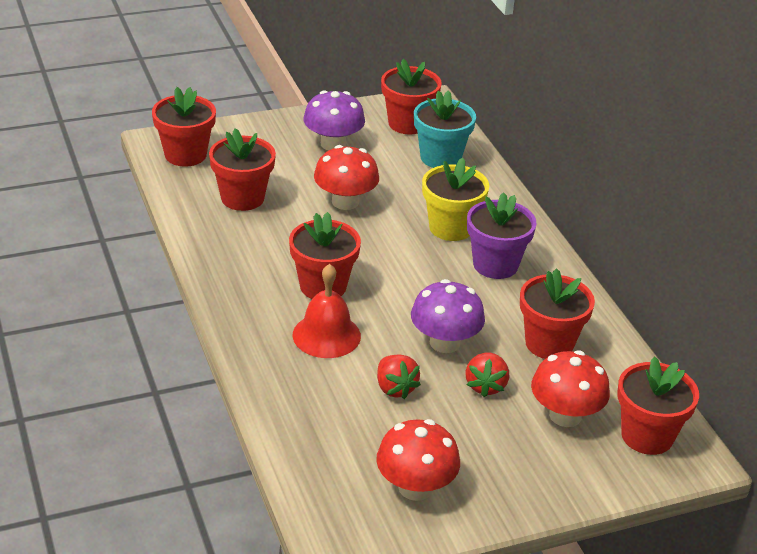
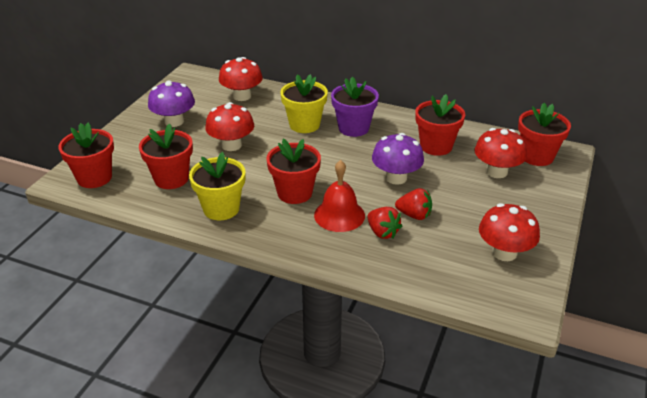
camera: 45 degrees left, 0 degrees up
red flower pot [381,59,442,134] -> none
turquoise flower pot [414,90,476,168] -> red mushroom [219,57,263,101]
red strawberry [465,353,509,397] -> red strawberry moved to [367,207,402,239]
none -> yellow flower pot [189,152,246,220]

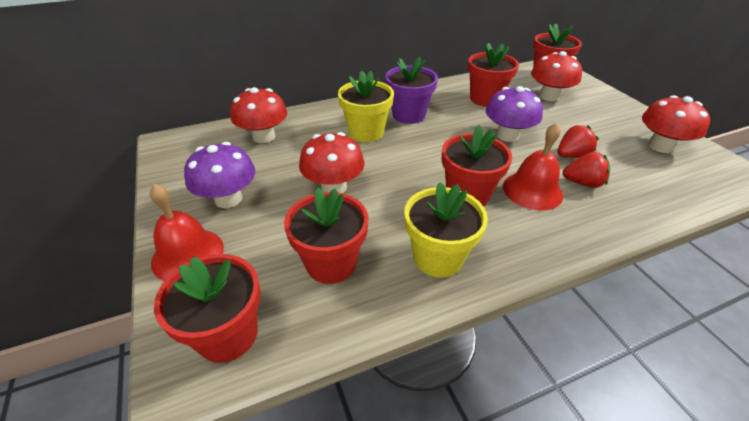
camera: 45 degrees left, 5 degrees up
none -> red bell [150,184,224,281]

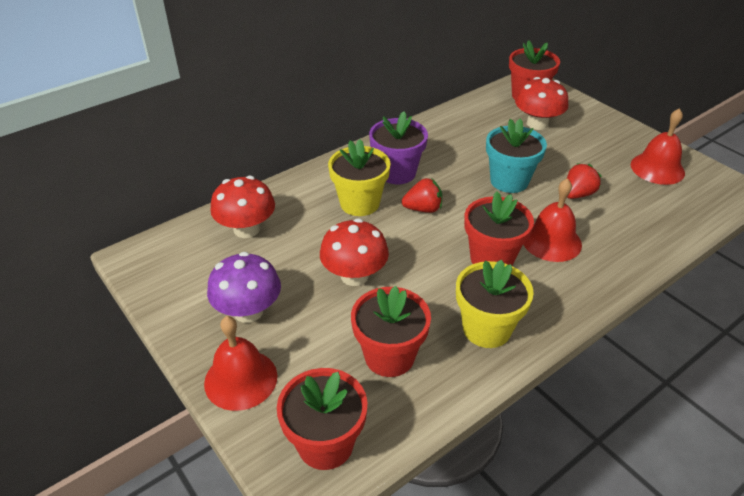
camera: 15 degrees left, 0 degrees up
red flower pot [468,43,519,107] -> none
purple mushroom [486,86,543,142] -> turquoise flower pot [486,119,547,193]
red strawberry [563,152,610,188] -> red strawberry moved to [402,178,442,213]
red mushroom [642,95,710,153] -> red bell [631,108,685,185]

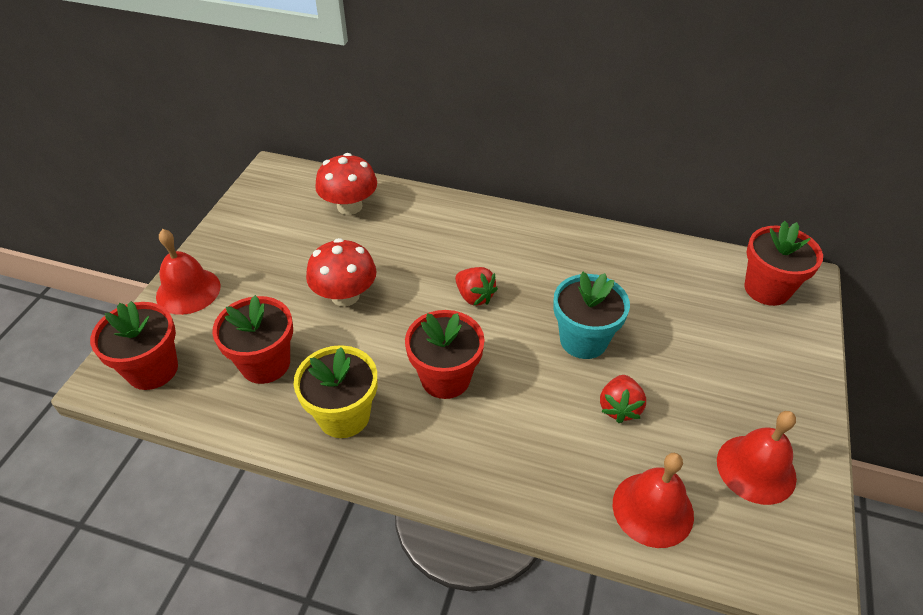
camera: 55 degrees right, 5 degrees up
purple mushroom [207,252,281,323] -> none
yellow flower pot [328,139,391,216] -> none
purple flower pot [369,111,428,184] -> none
red mushroom [515,77,568,130] -> none
red bell [523,178,582,262] -> red bell moved to [613,453,694,548]
red strawberry [567,163,602,199] -> red strawberry turned 90 degrees clockwise [600,375,646,423]

